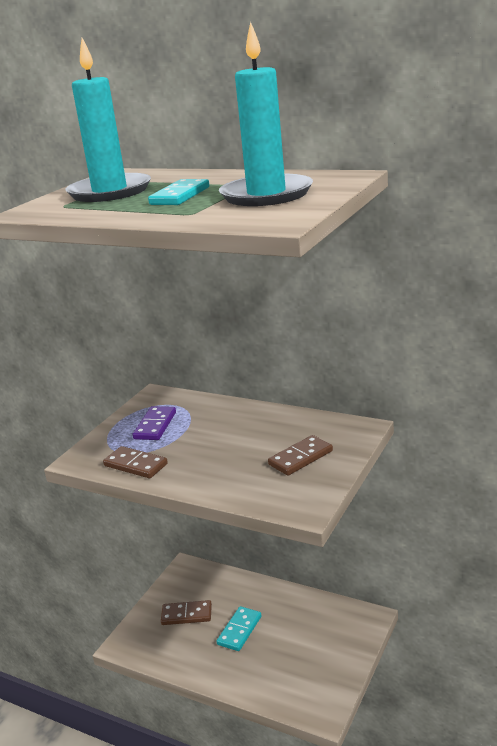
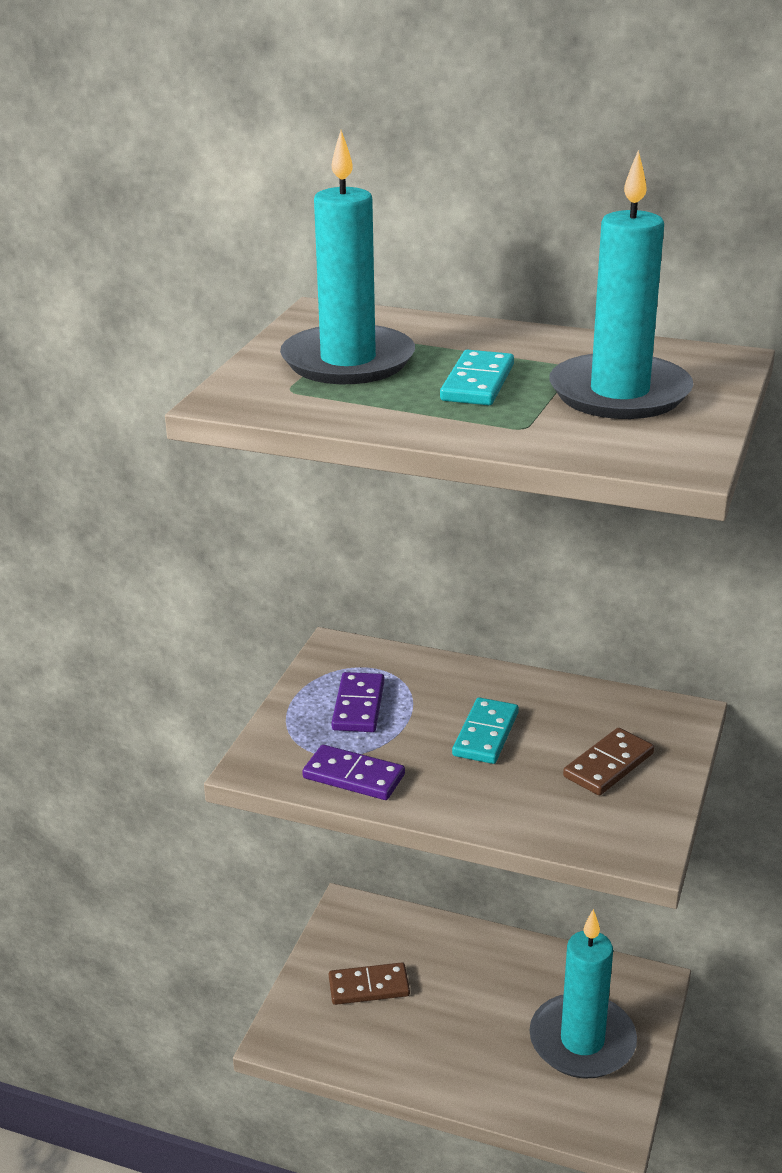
camera: 10 degrees left, 5 degrees up
brown domino [103,446,168,478] -> purple domino [302,745,405,800]
turquoise domino [217,606,262,651] -> turquoise domino moved to [452,697,519,764]
none -> turquoise candle [529,909,637,1078]

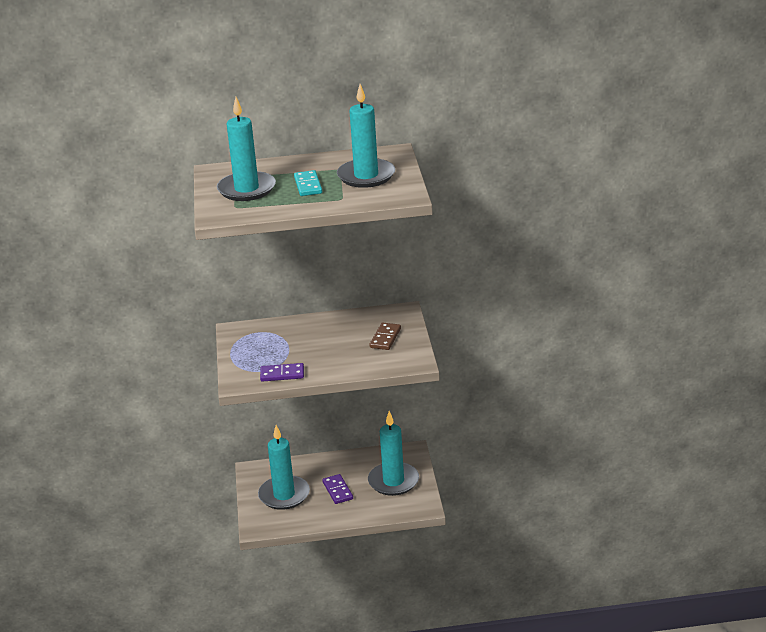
camera: 25 degrees left, 0 degrees up
brown domino [329,962,410,1005] -> turquoise candle [258,425,310,510]
purple domino [331,672,385,732] -> purple domino moved to [322,474,353,504]
turquoise domino [452,697,519,764] -> none

